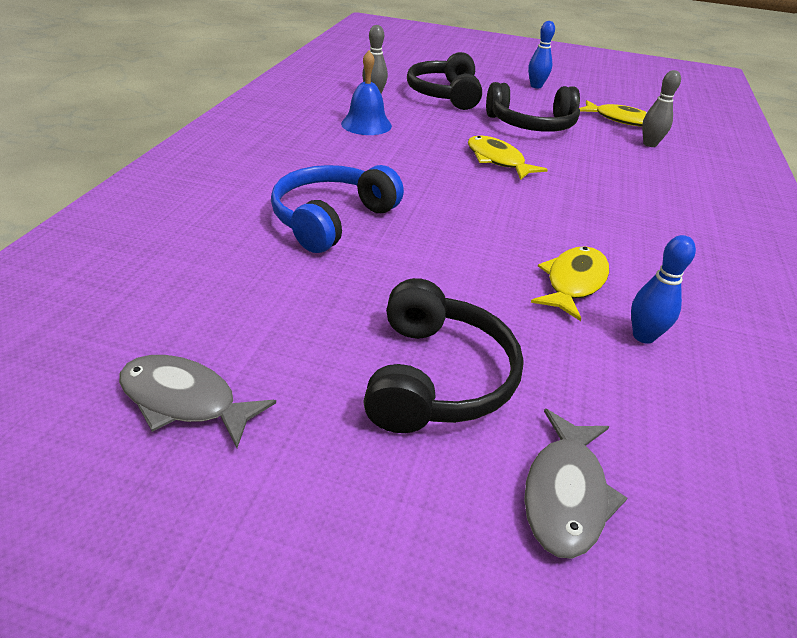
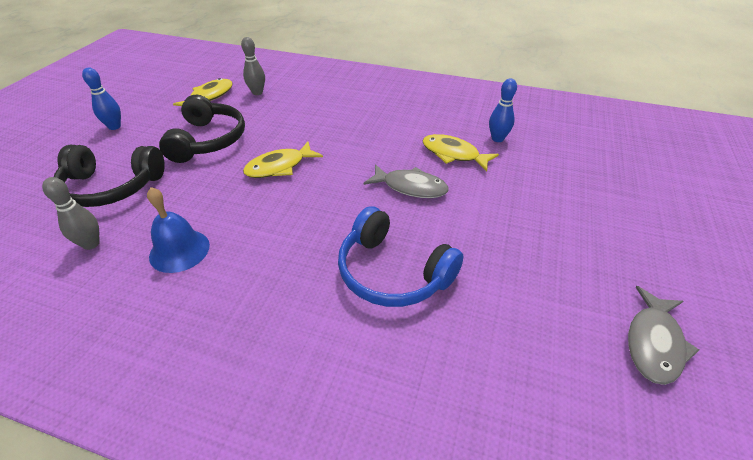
camera: 85 degrees left, 5 degrees up
black headphones [363,278,524,433] -> none
grey fish [524,409,627,559] -> grey fish moved to [363,164,449,198]

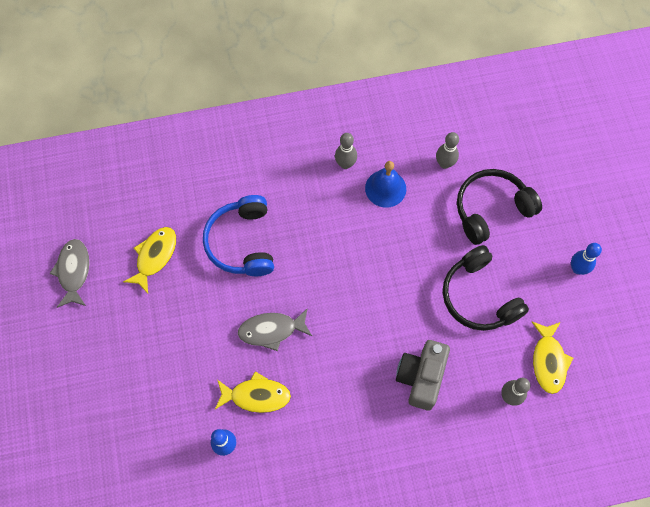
camera: 150 degrees right, 25 degrees up
yellow fish [243,142,323,178] -> yellow fish moved to [123,227,176,293]
blue headphones [338,206,464,307] -> blue headphones turned 105 degrees counterclockwise [203,195,274,276]
none -> grey bowling pin [335,133,357,169]
none -> grey camera [396,340,450,411]

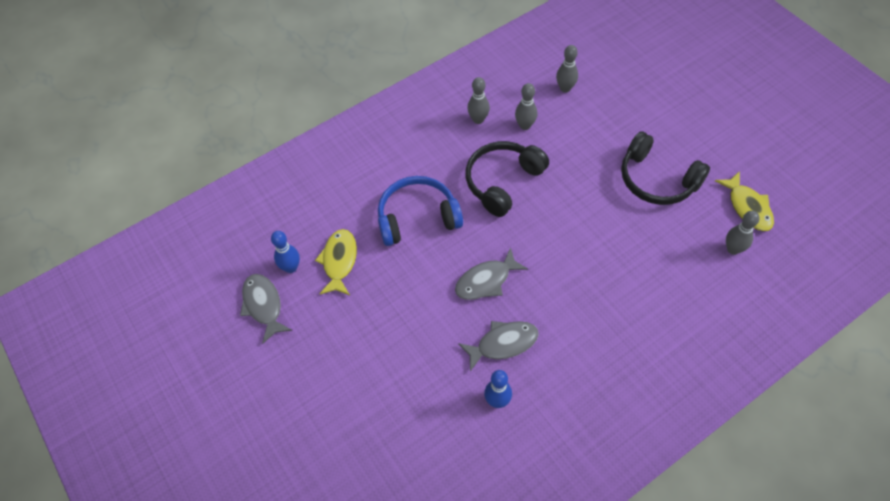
camera: 20 degrees left, 10 degrees down
blue headphones [203,195,274,276] -> blue headphones turned 105 degrees clockwise [378,176,463,246]
yellow fish [215,371,291,413] -> grey fish [458,321,539,372]
blue bell [365,161,406,208] -> grey bowling pin [515,83,537,130]
grey camera [396,340,450,411] -> none
black headphones [457,169,542,245] -> black headphones moved to [465,141,549,217]
blue bowling pin [571,243,602,275] -> blue bowling pin moved to [271,231,300,273]

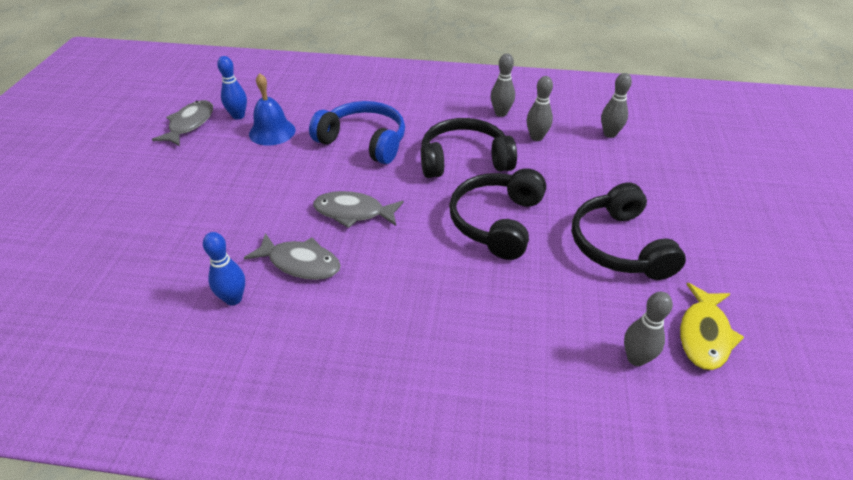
camera: 40 degrees right, 15 degrees down
yellow fish [315,229,357,295] -> blue bell [249,73,296,146]
none -> black headphones [449,168,546,260]

